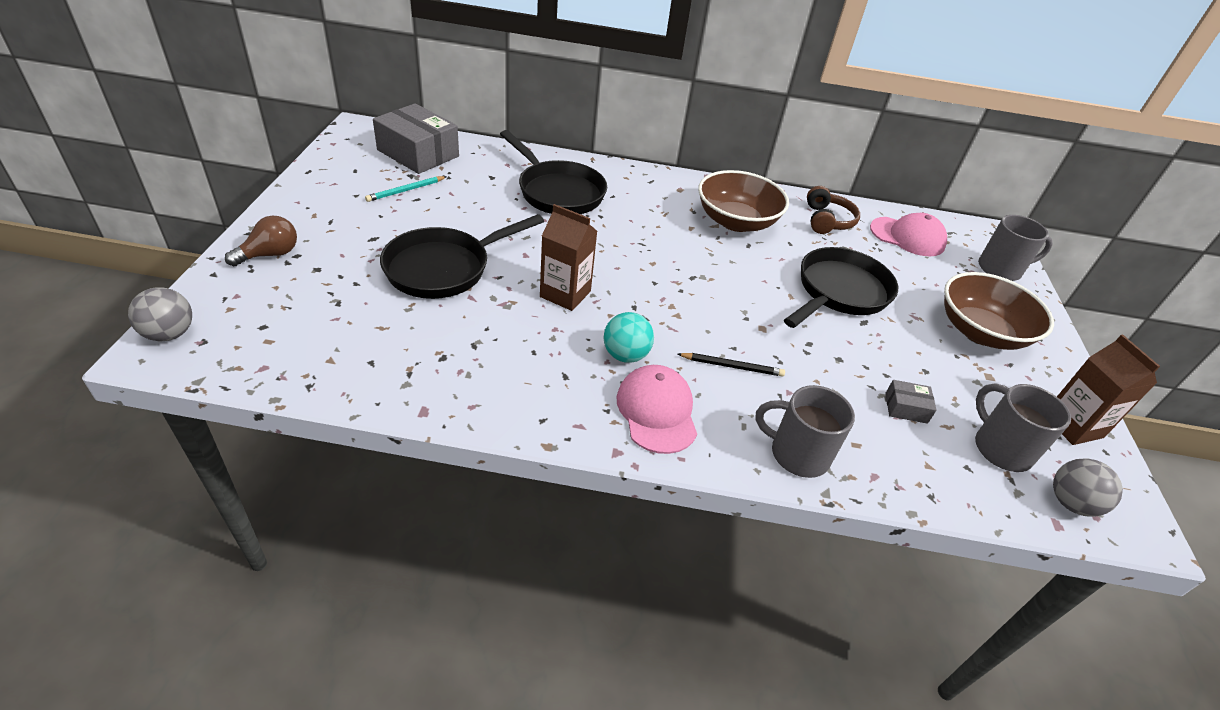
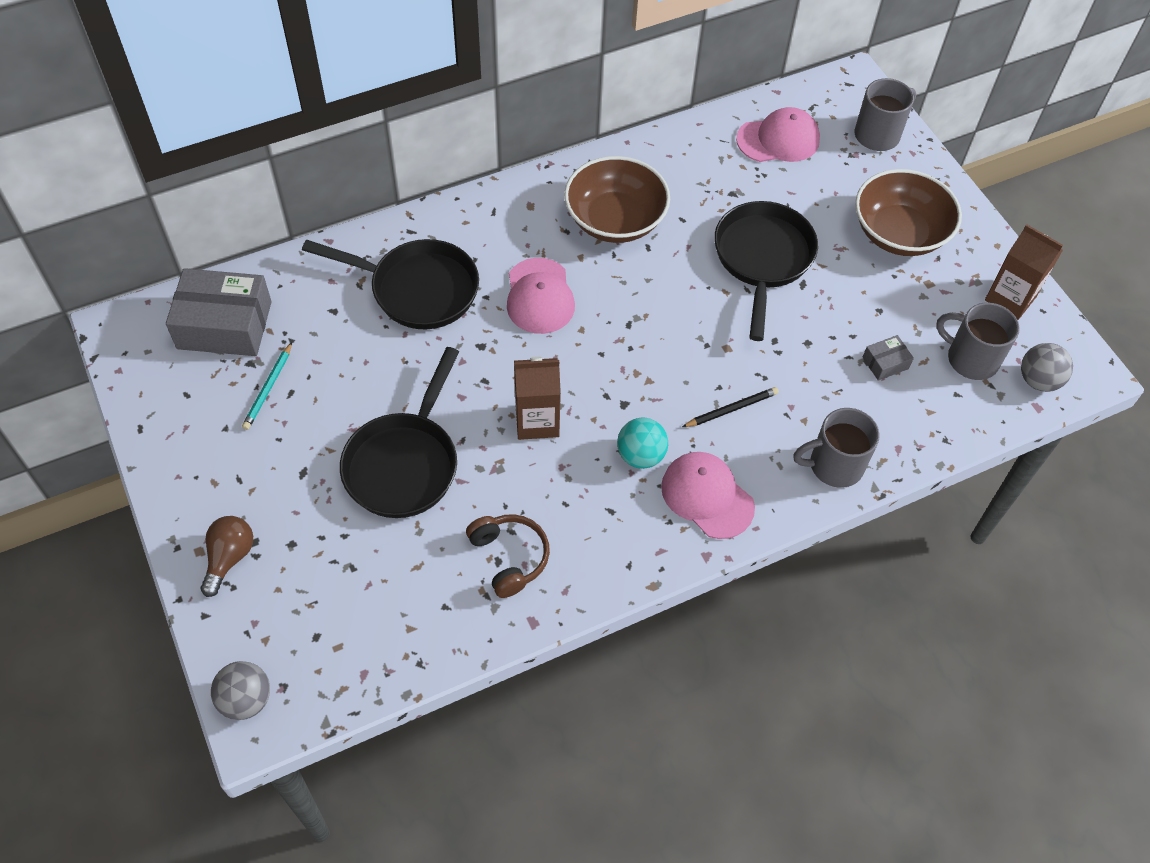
camera: 30 degrees left, 15 degrees up
brown headphones [807,186,860,234] -> brown headphones moved to [466,514,550,598]
none -> pink cap [507,258,575,334]

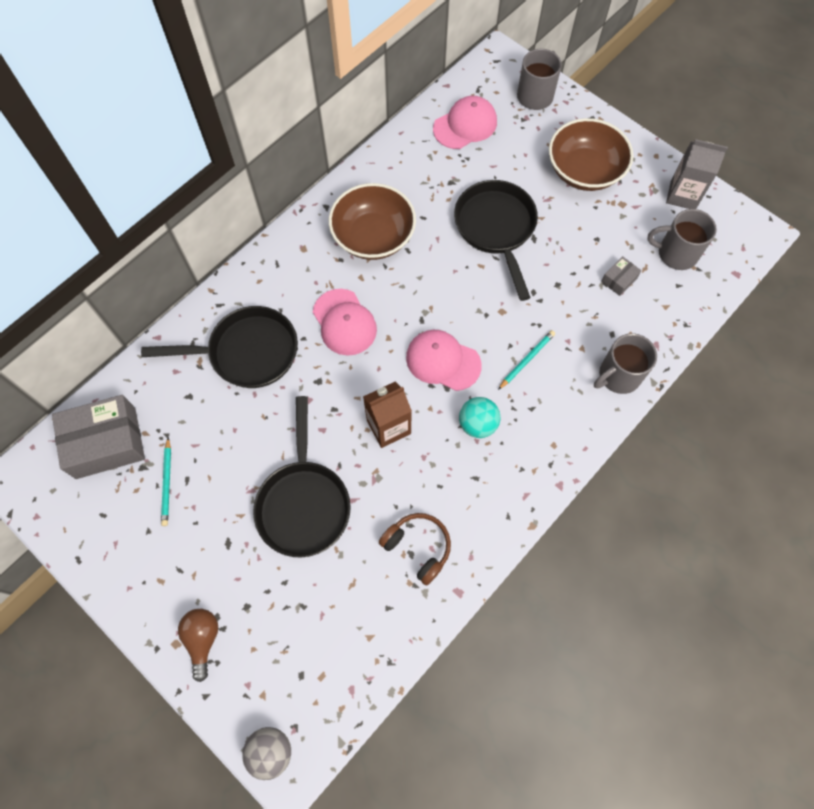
camera: 20 degrees left, 10 degrees up
pink cap [661,452,755,539] -> pink cap moved to [406,330,482,391]
black pencil [682,387,779,427] -> turquoise pencil [498,330,555,390]
brown carton [985,225,1063,320] -> grey carton [666,139,728,209]
grey ball [1021,343,1073,392] -> none

